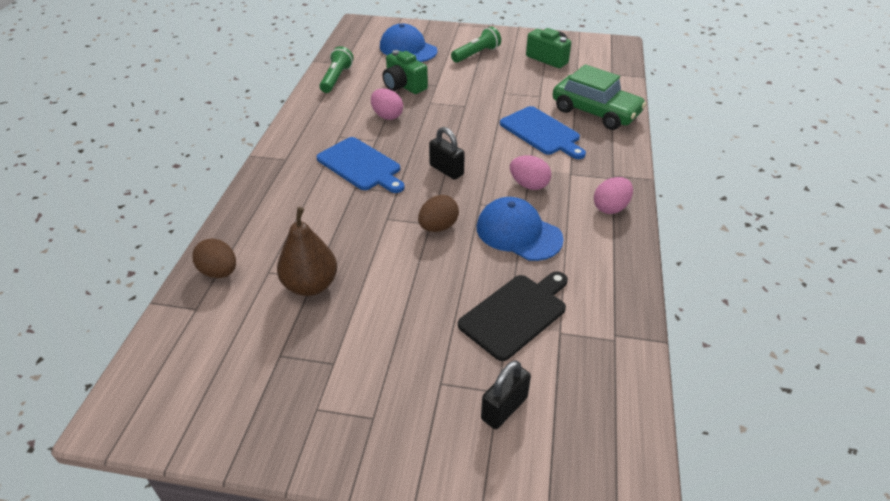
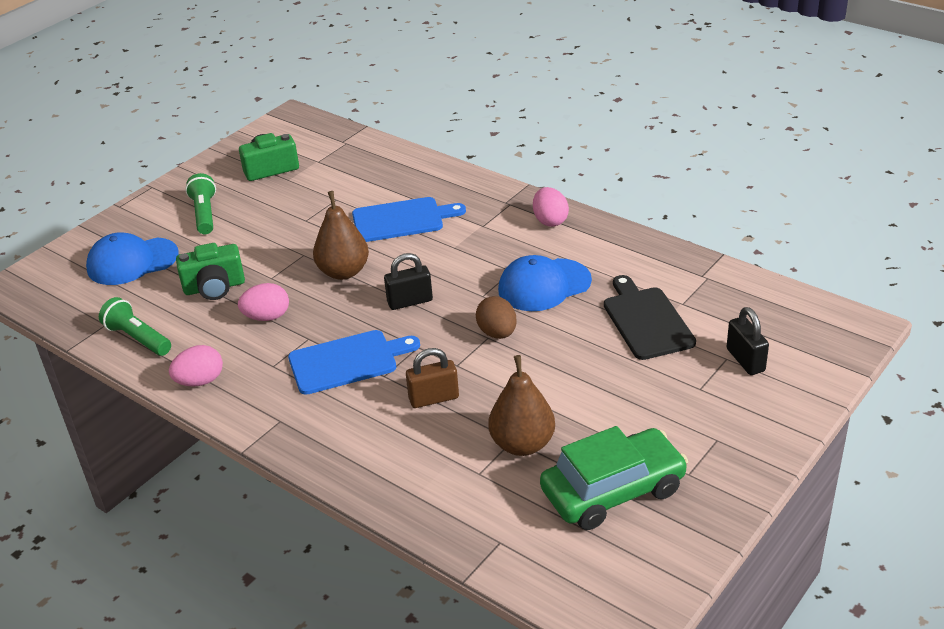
camera: 60 degrees left, 5 degrees down
brown egg [192,238,236,278] -> none
pink egg [510,155,551,190] -> pink egg moved to [169,345,223,387]
green car [553,64,646,130] -> green car moved to [540,426,688,530]
none -> brown pear [313,191,369,280]
none -> brown padlock [406,348,459,408]

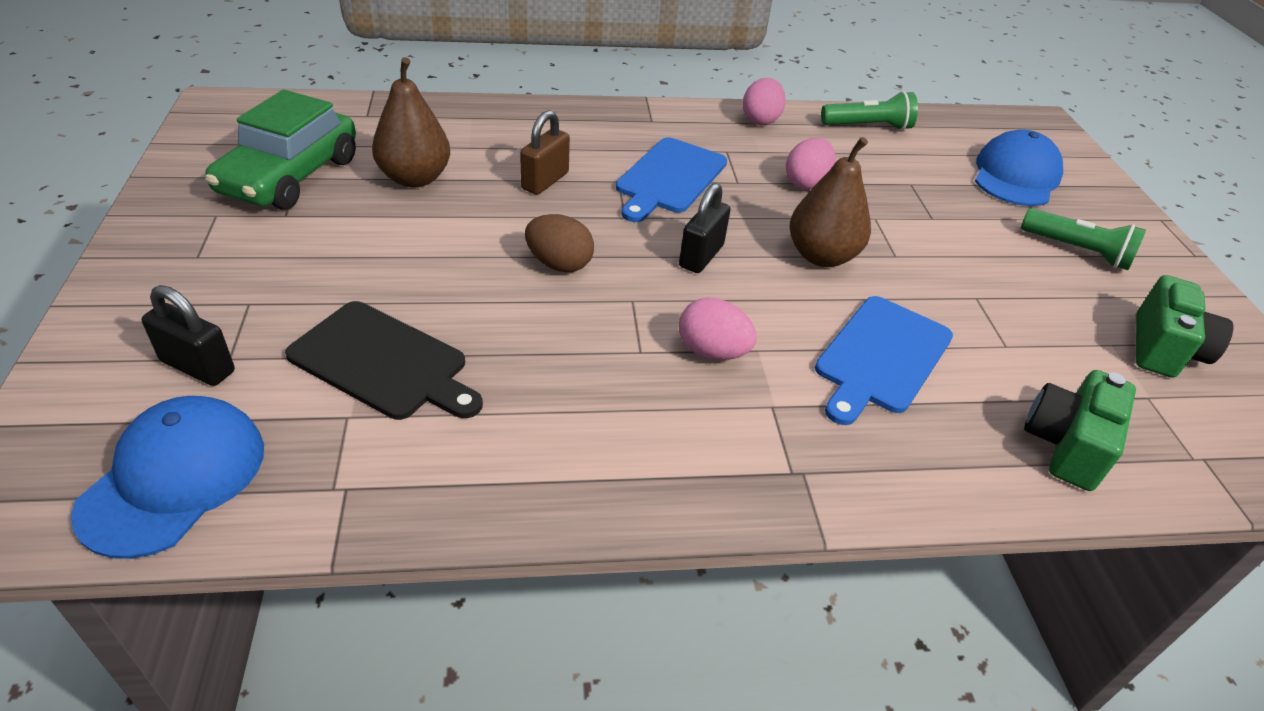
camera: 130 degrees right, 5 degrees up
green camera [176,243,245,300] -> green camera moved to [1024,370,1136,491]
blue cap [498,255,592,311] -> blue cap moved to [71,396,264,559]
pink egg [533,187,569,227] -> pink egg moved to [679,297,757,360]

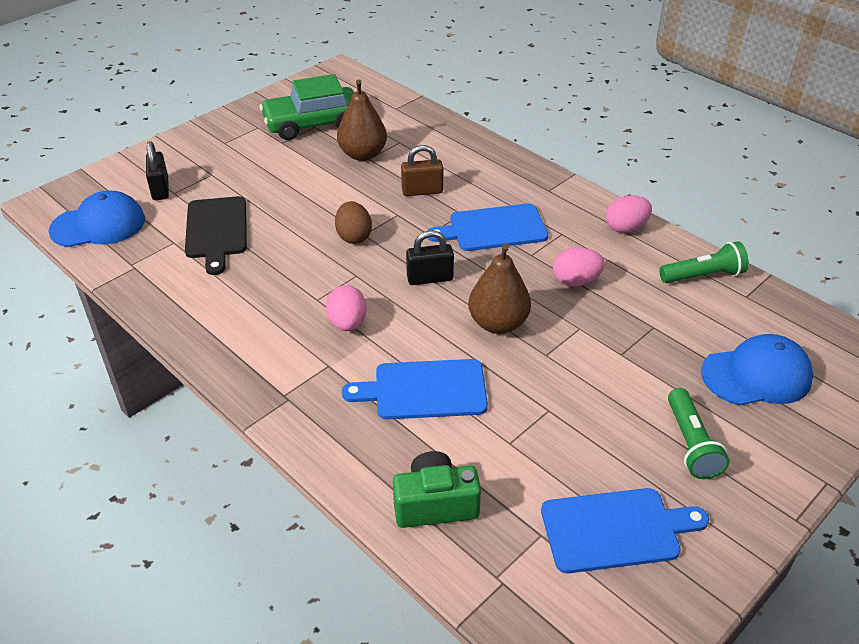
camera: 55 degrees right, 0 degrees up
green flashlight [821,91,918,130] -> green flashlight turned 60 degrees counterclockwise [659,241,749,283]
green camera [1136,275,1233,378] -> blue cutting board [541,488,709,573]

